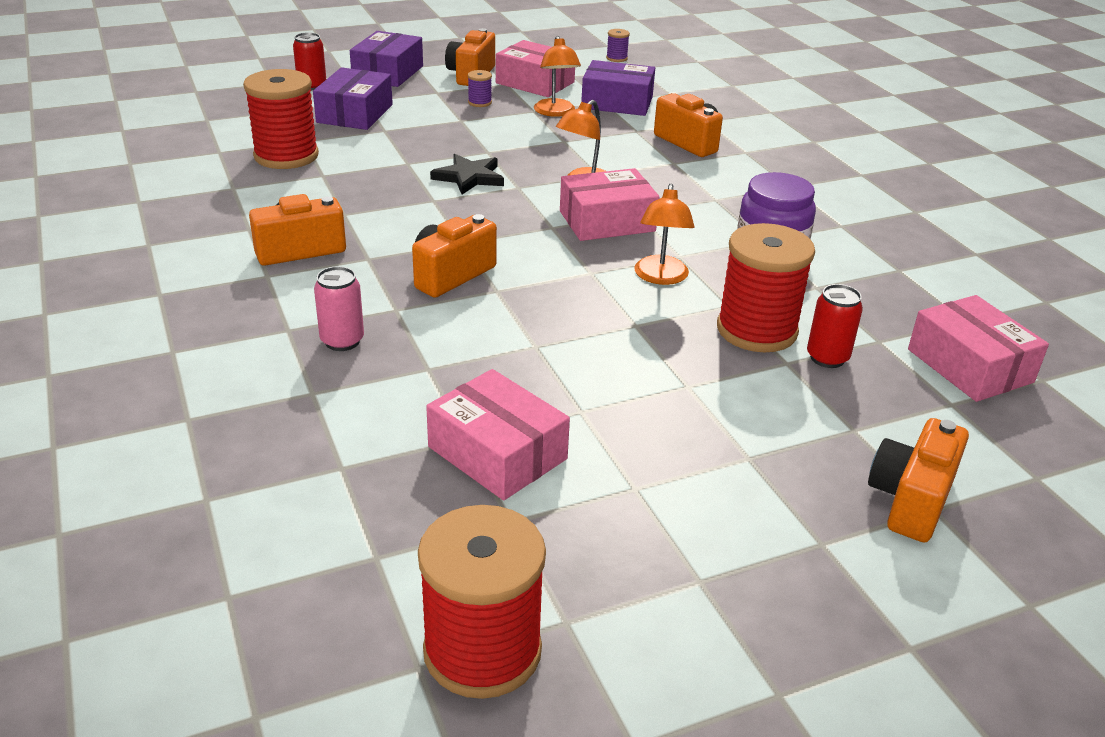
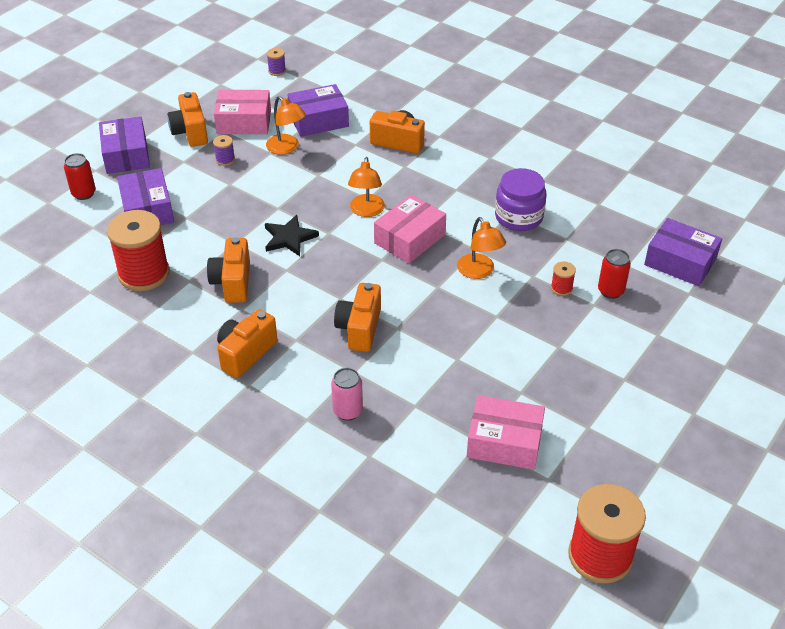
camera: 30 degrees left, 10 degrees up
red spool [717,223,815,352] -> red spool [551,262,576,296], size x0.42
orange camera [868,418,969,543] -> orange camera moved to [207,237,250,303]
pink box [908,295,1049,402] -> purple box [644,218,722,286]

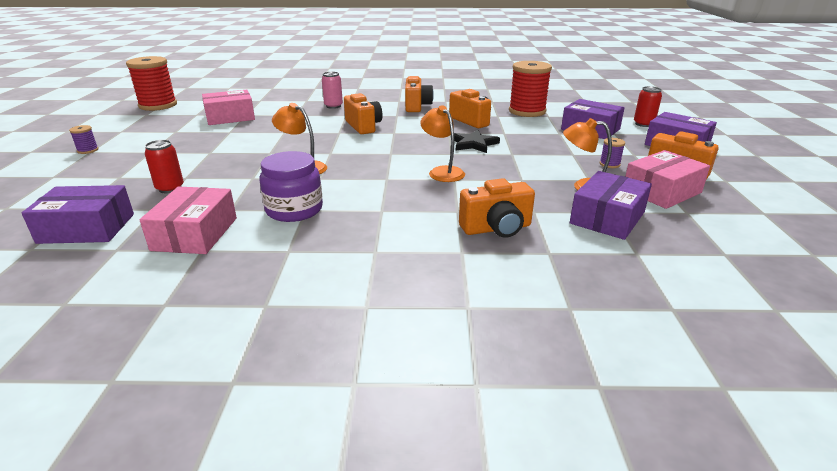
camera: 145 degrees right, 15 degrees down
purple spool [267,48,286,76] -> purple spool moved to [69,125,98,154]
pink box [374,195,446,263] -> pink box moved to [140,186,237,254]
red spool [551,262,576,296] -> none

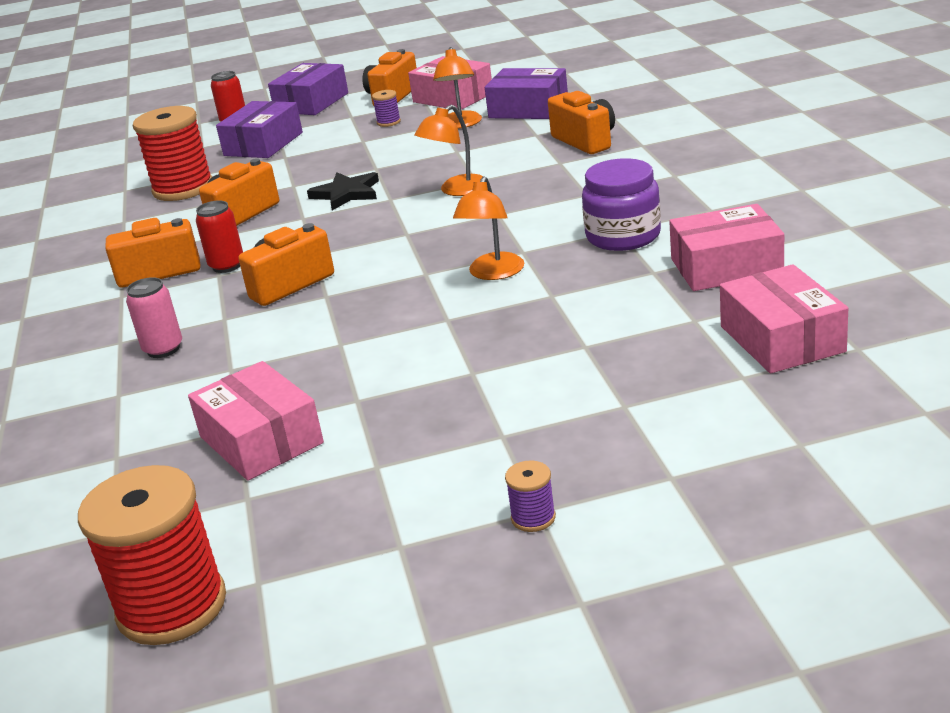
camera: 100 degrees left, 0 degrees up
purple box [22,185,134,244] -> pink box [720,264,848,373]
red can [145,140,184,193] -> red can moved to [196,200,243,273]

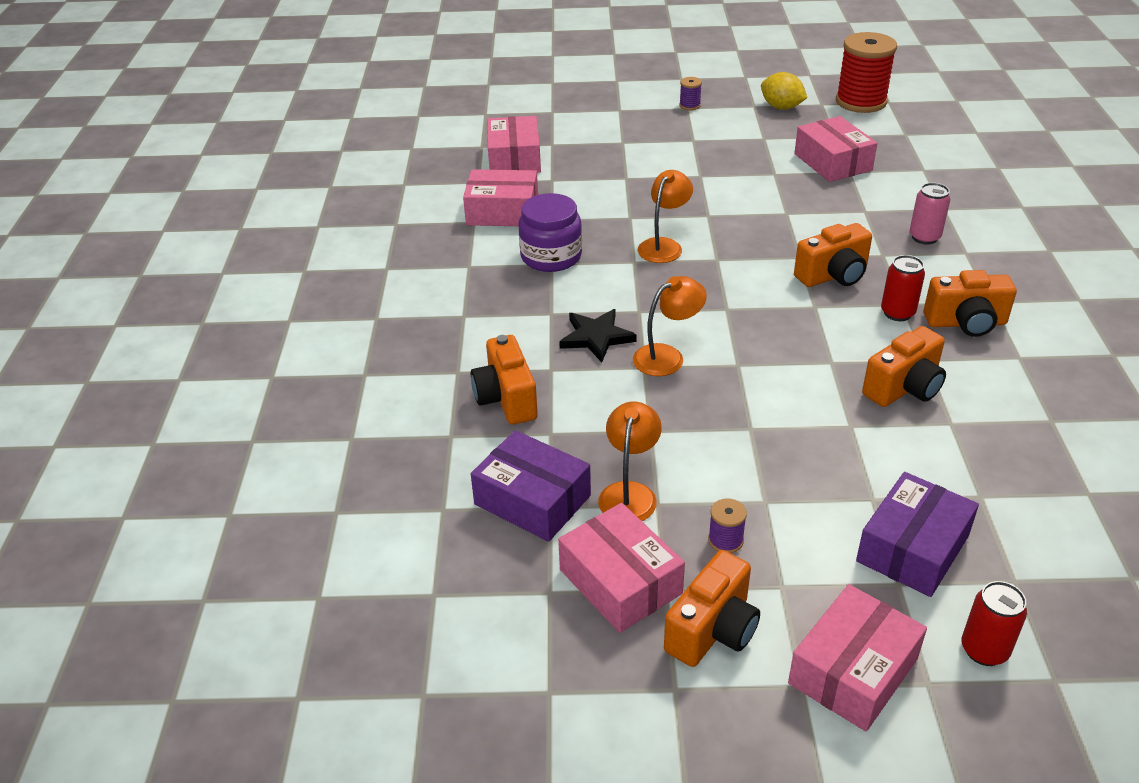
camera: 170 degrees left, 10 degrees up
red spool [133,106,212,201] -> none
purple box [268,63,348,115] -> pink box [788,584,927,731]
black star [307,172,379,210] -> black star moved to [559,309,637,362]
none -> yellow lemon [761,72,807,110]

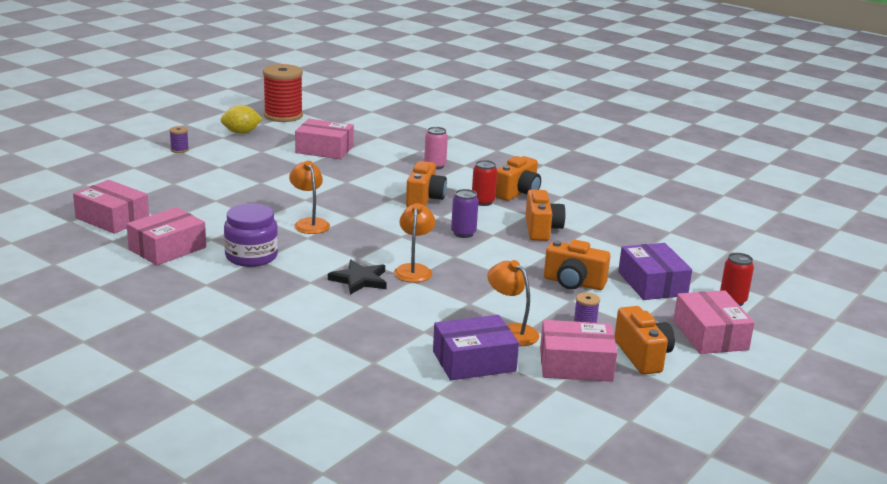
camera: 55 degrees left, 15 degrees down
orange camera [471,335,538,425] -> orange camera moved to [544,239,610,290]
none -> purple can [451,189,479,238]

